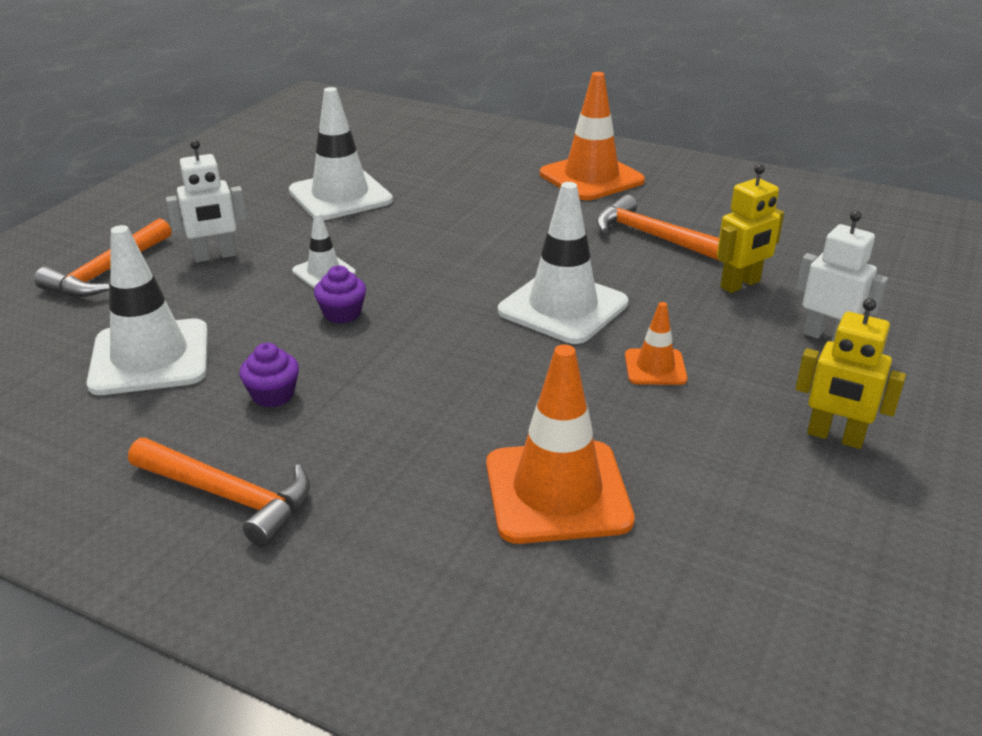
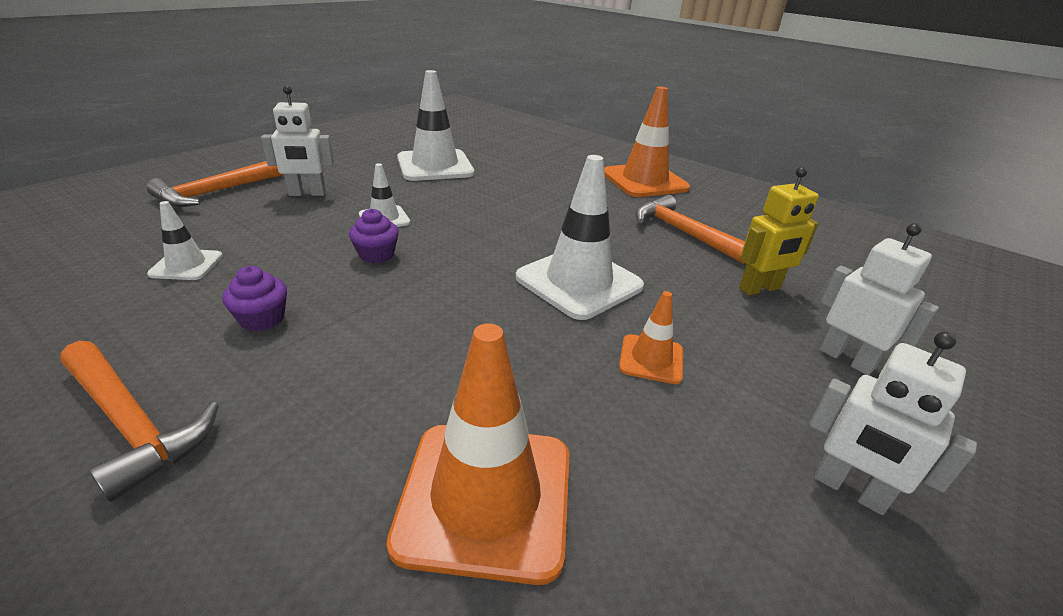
camera: 10 degrees right, 0 degrees up
white traffic cone [87,225,208,395] -> white traffic cone [147,201,223,280], size x0.51
yellow robot [795,298,906,449] -> white robot [809,332,977,515]

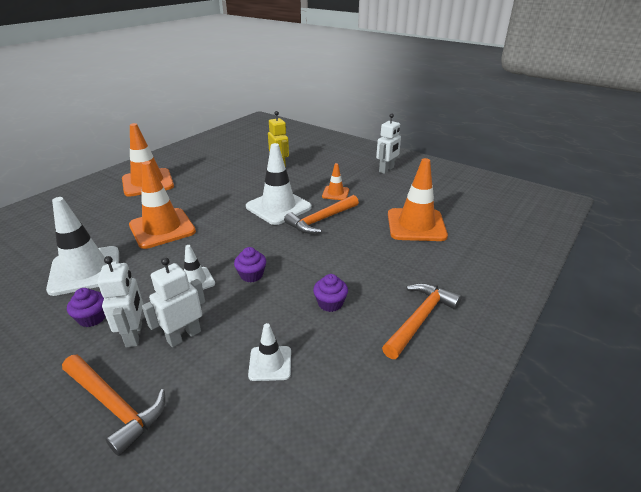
camera: 90 degrees left, 0 degrees up
orange hammer [635,195,745,264] -> orange hammer moved to [284,195,359,234]
white robot [820,223,939,375] -> white robot moved to [142,257,205,347]
none -> purple cupcake [67,288,106,327]
none -> orange traffic cone [129,161,196,249]

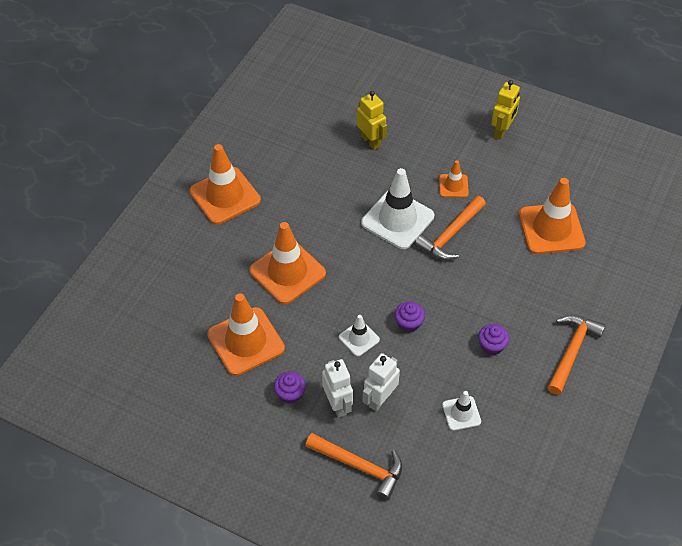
camera: 10 degrees left, 20 degrees up
white traffic cone [46,197,119,296] -> orange traffic cone [207,293,285,376]
white robot [376,113,401,174] -> yellow robot [491,80,520,140]

